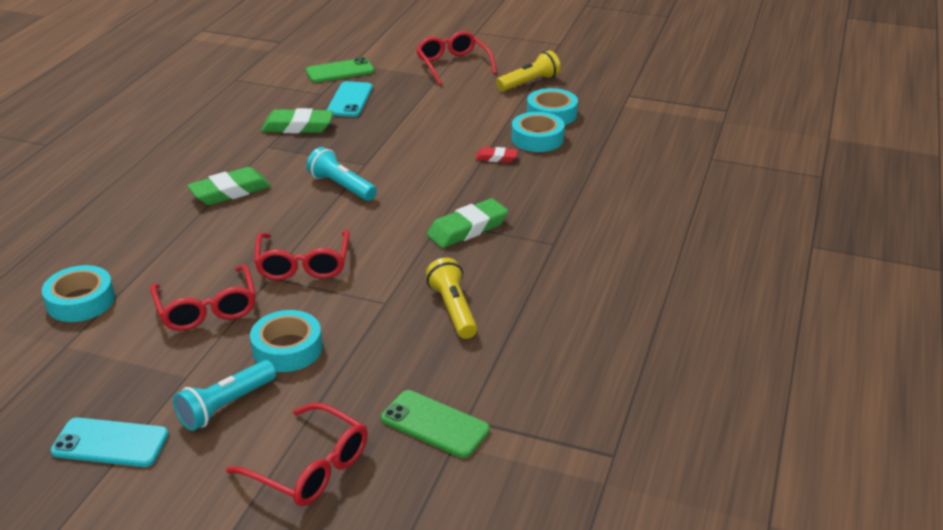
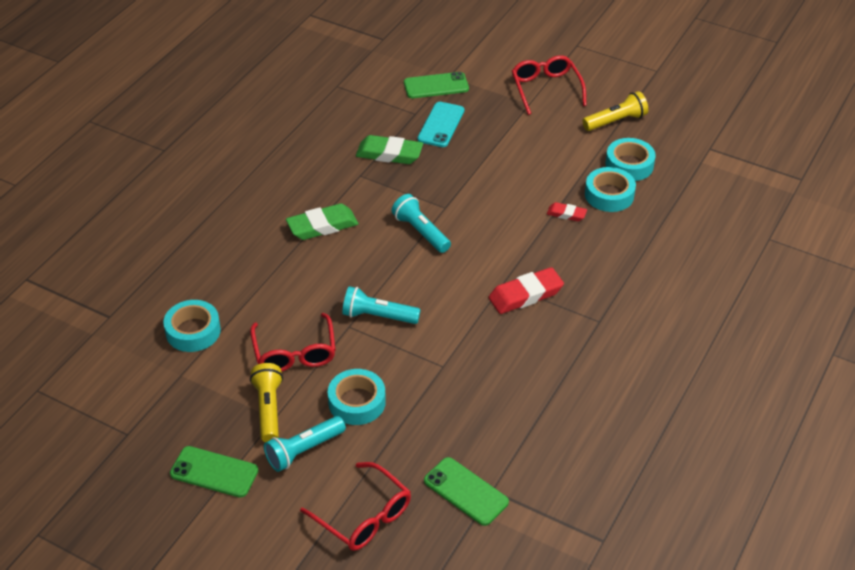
camera: 10 degrees right, 10 degrees up
turquoise phone [51,417,169,467] -> green phone [170,446,259,498]
red glasses [254,230,349,280] -> turquoise flashlight [342,286,420,324]
yellow flashlight [426,257,477,339] -> yellow flashlight moved to [250,363,283,442]
green eraser [427,198,508,248] -> red eraser [488,267,564,314]

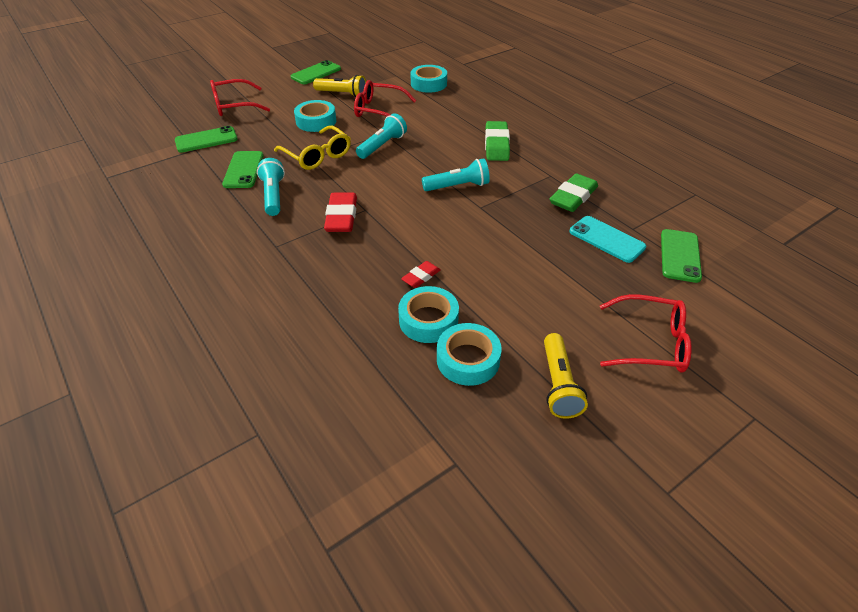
camera: 115 degrees right, 0 degrees up
turquoise flashlight [264,416,346,472] -> turquoise flashlight moved to [257,158,285,216]
none -> green phone [222,151,263,188]
none -> yellow glasses [274,125,351,170]

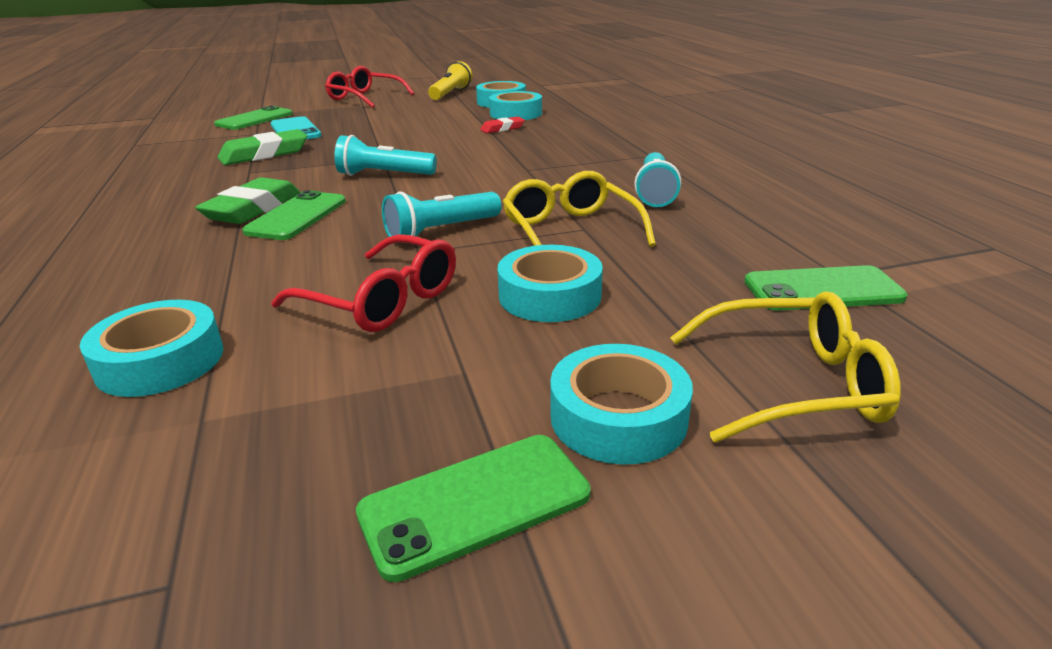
camera: 160 degrees left, 15 degrees down
red glasses [210,79,270,116] -> yellow glasses [670,291,901,443]
green phone [222,151,263,188] -> green phone moved to [242,190,346,240]
yellow flashlight [313,75,366,98] -> none
red eraser [324,193,357,232] -> none
none -> turquoise tape [550,344,693,465]

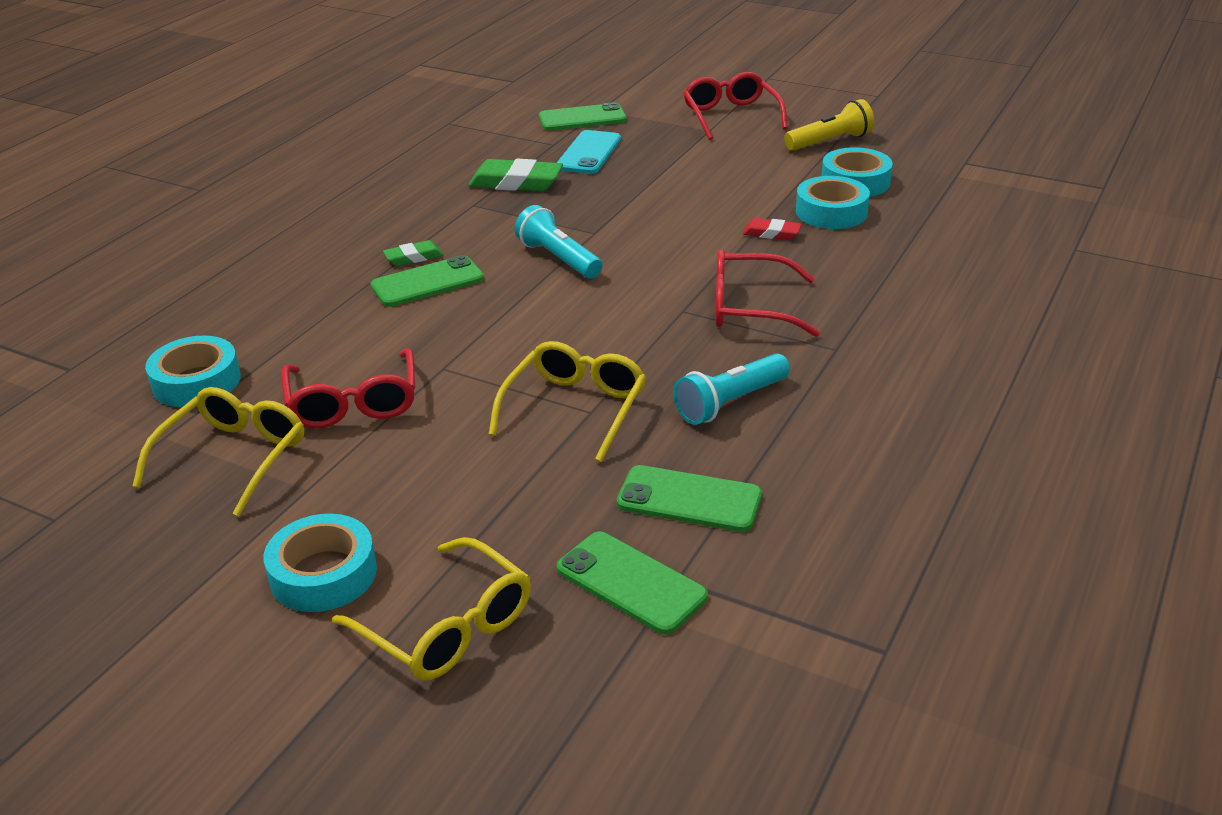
camera: 45 degrees right, 5 degrees up
green eraser [195,177,300,224] -> green eraser [383,240,444,266], size x0.56
green phone [356,435,591,582] -> green phone moved to [617,465,762,532]
turquoise flashlight [382,191,502,237] -> none
turquoise tape [498,245,603,322] -> none
none -> yellow glasses [133,387,304,517]
none -> red glasses [715,249,820,337]

